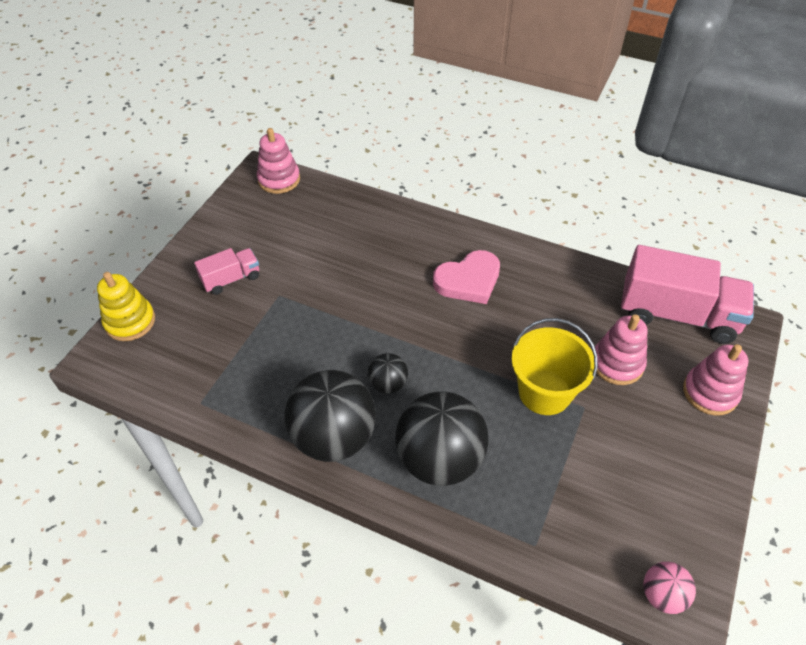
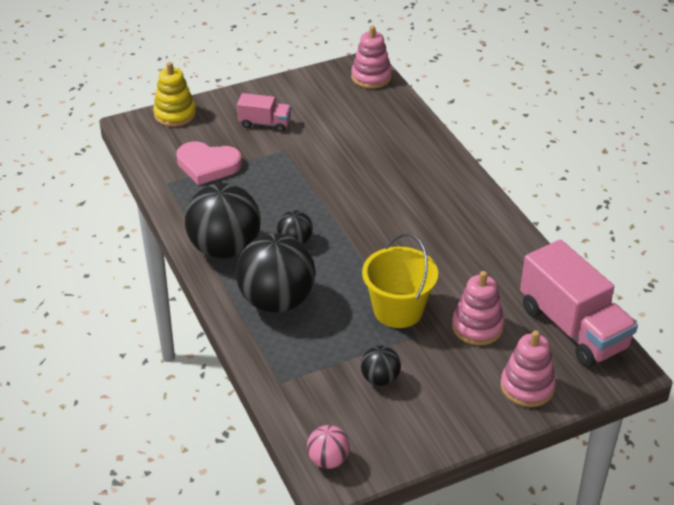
camera: 40 degrees right, 10 degrees down
pink heart [433,250,500,304] -> pink heart moved to [176,141,242,185]
none -> black ball [361,346,401,386]

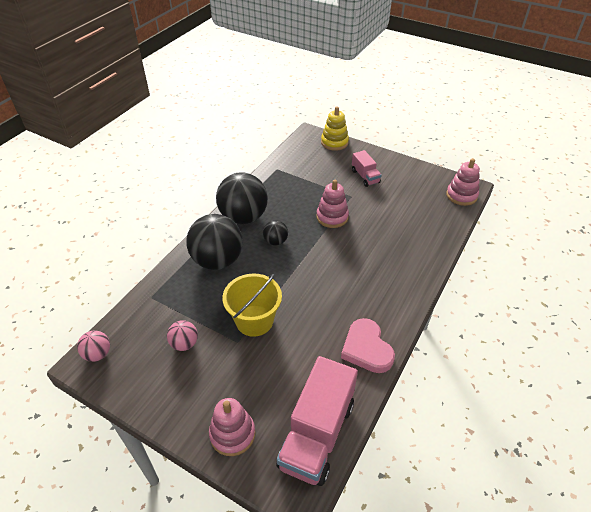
camera: 55 degrees right, 5 degrees up
pink heart [176,141,242,185] -> pink heart moved to [341,318,395,373]
black ball [361,346,401,386] -> pink ball [167,320,198,351]
pink stacking toy [452,271,504,345] -> pink stacking toy moved to [316,180,349,228]

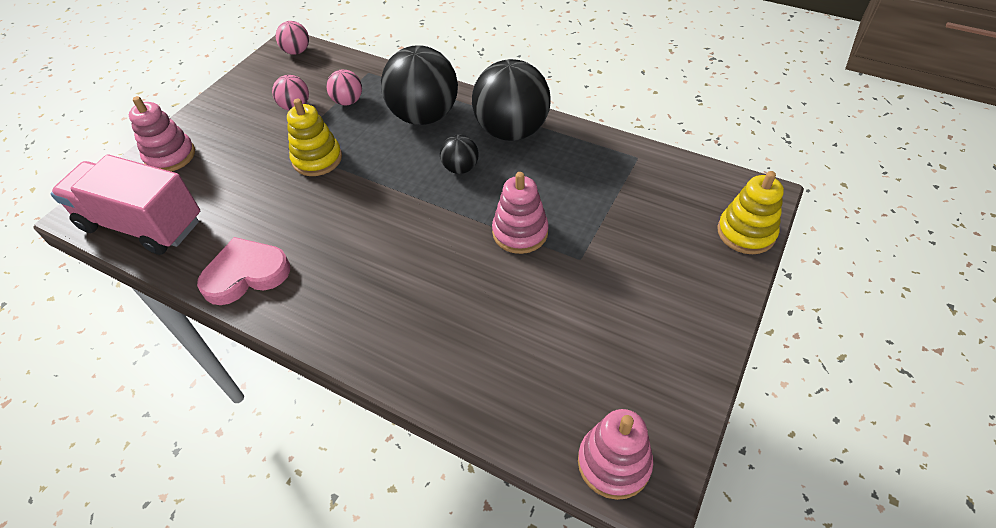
camera: 90 degrees right, 5 degrees up
yellow bucket [222,273,282,337] -> yellow stacking toy [287,99,342,176]
pink truck [352,150,382,187] -> none
none -> pink ball [326,69,362,106]

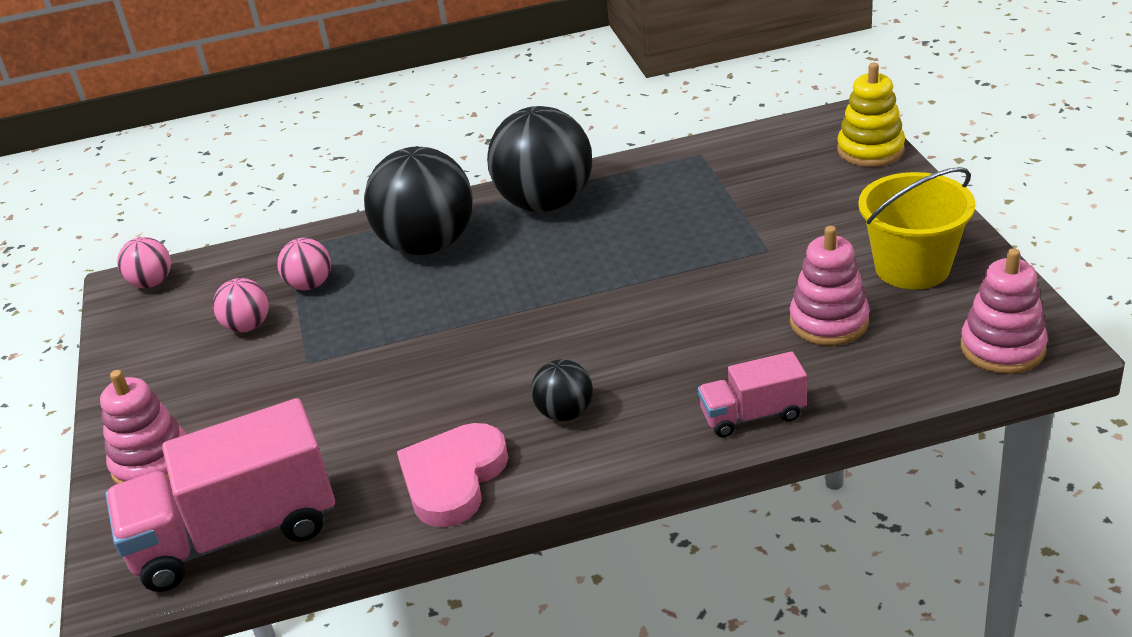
camera: 40 degrees left, 15 degrees down
yellow stacking toy [287,99,342,176] -> none
black ball [440,135,479,174] -> black ball moved to [531,359,593,421]
pink stacking toy [492,172,549,254] -> pink stacking toy moved to [790,226,870,346]
none -> pink truck [698,351,807,437]
none -> yellow bucket [858,167,975,289]

